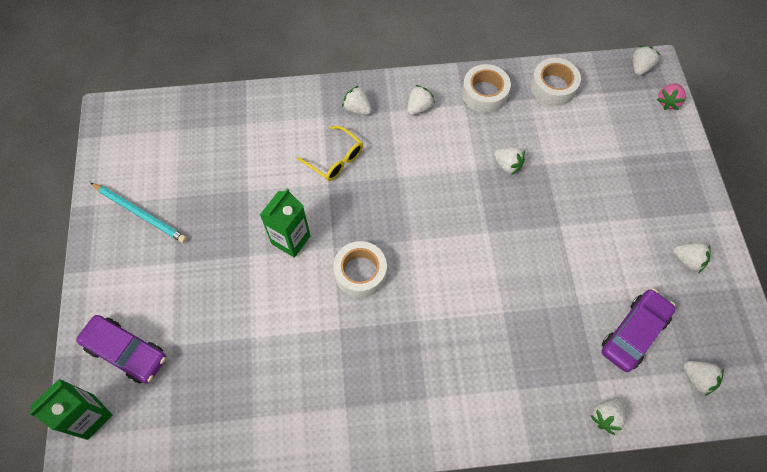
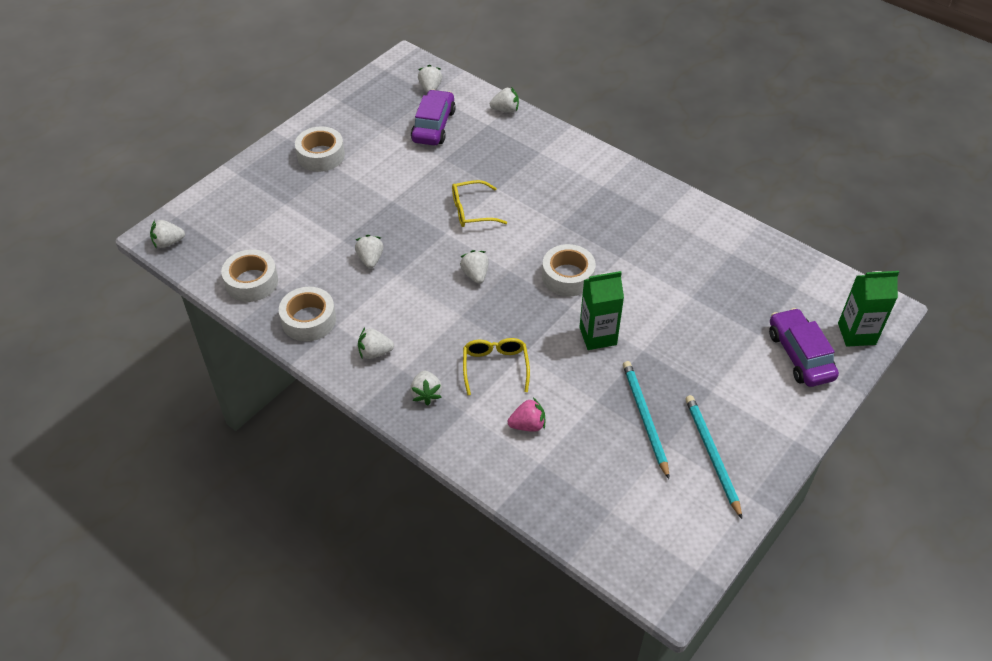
camera: 135 degrees left, 15 degrees down
purple car [601,289,676,372] -> purple car turned 105 degrees clockwise [411,89,456,145]
pink strawberry [657,84,686,110] -> pink strawberry moved to [508,398,545,432]
white strawberry [673,243,711,273] -> white strawberry moved to [460,250,489,284]
none -> white tape [295,126,345,172]
none -> yellow glasses [452,180,507,227]
none -> turquoise pencil [623,361,669,479]

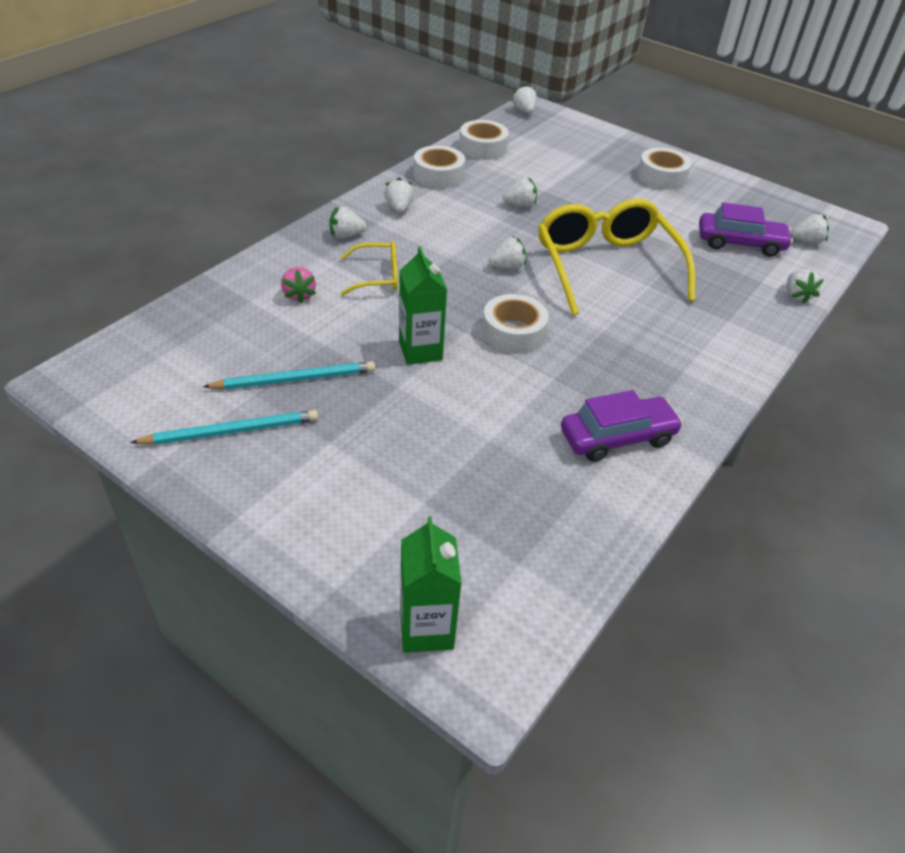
camera: 85 degrees right, 5 degrees down
yellow glasses [452,180,507,227] -> yellow glasses [538,199,695,315], size x2.07
purple car [769,308,839,387] -> purple car moved to [561,390,683,462]

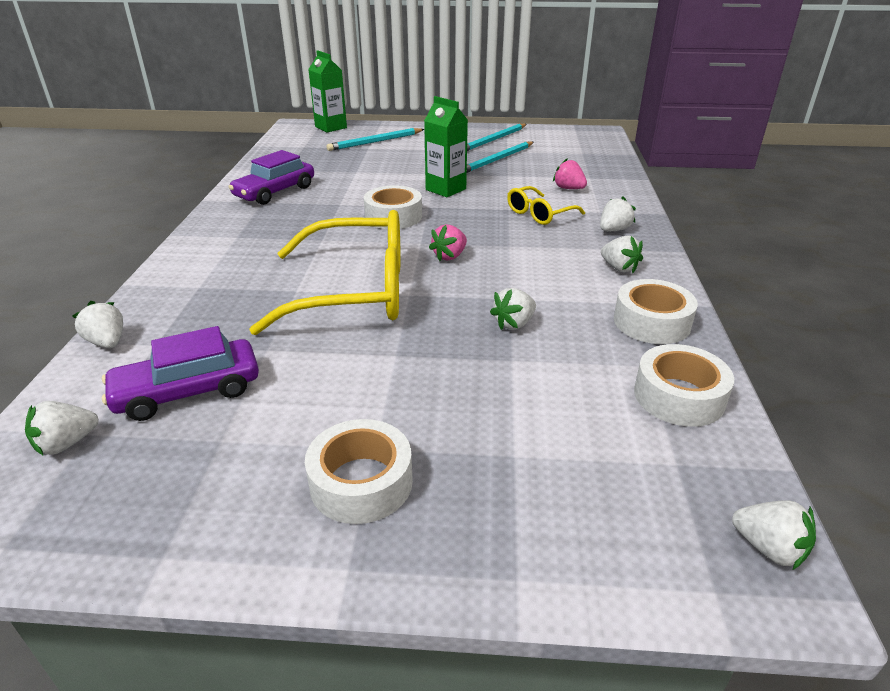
camera: 150 degrees right, 10 degrees down
white strawberry [489,237,526,270] -> pink strawberry [429,224,467,261]
yellow glasses [538,199,695,315] -> yellow glasses turned 45 degrees counterclockwise [249,210,401,335]
none -> turquoise pencil [327,128,424,151]

